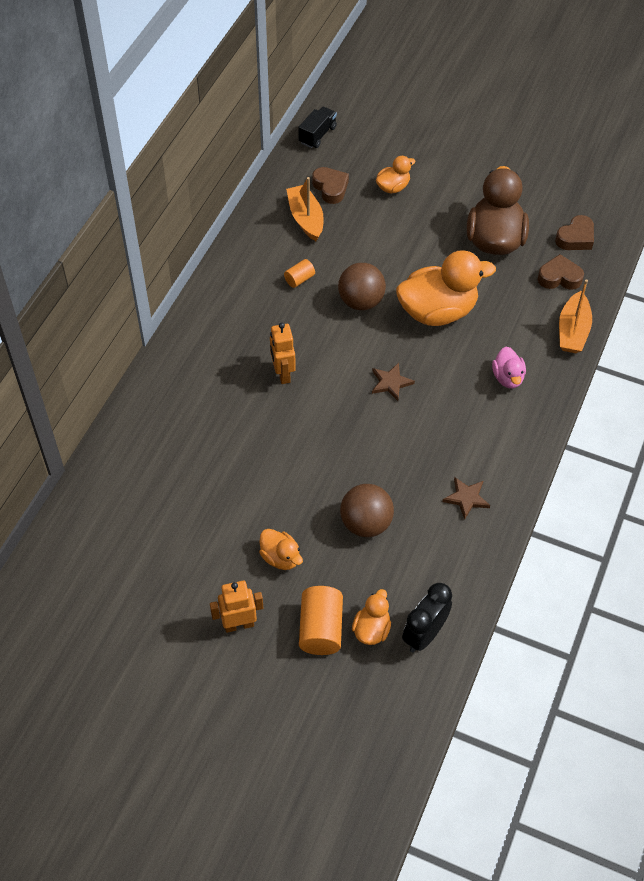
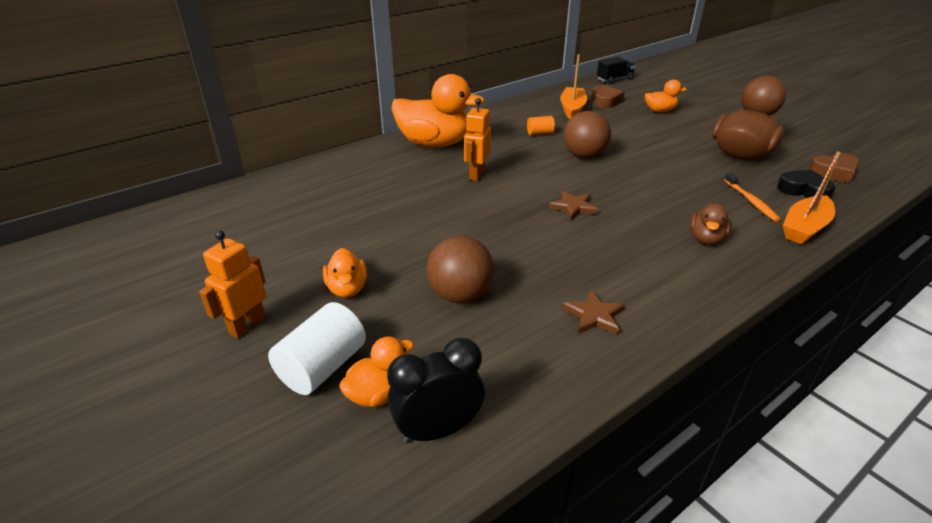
camera: 30 degrees right, 20 degrees down
orange robot [210,581,263,633] -> orange robot turned 75 degrees counterclockwise [199,230,266,339]
orange cylinder [299,586,343,655] -> white cylinder [268,302,366,395]
orange duck [396,250,496,326] -> orange duck moved to [391,74,485,147]
pink duck [492,347,526,388] -> brown duck [690,203,732,245]
brown heart [537,254,584,290] -> black heart [777,170,836,199]
none -> orange toothbrush [724,173,781,222]

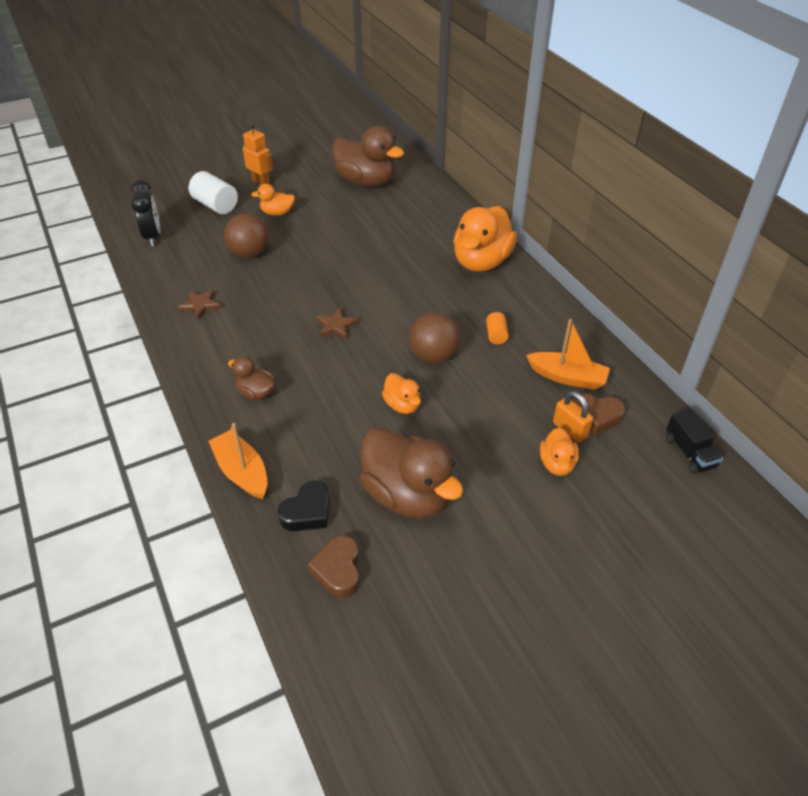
camera: 100 degrees right, 10 degrees up
orange duck [339,336,414,407] -> orange duck moved to [382,373,421,414]
orange robot [464,98,491,181] -> none
orange toothbrush [724,173,781,222] -> none
none -> brown duck [332,126,404,187]
none -> orange padlock [553,391,593,443]

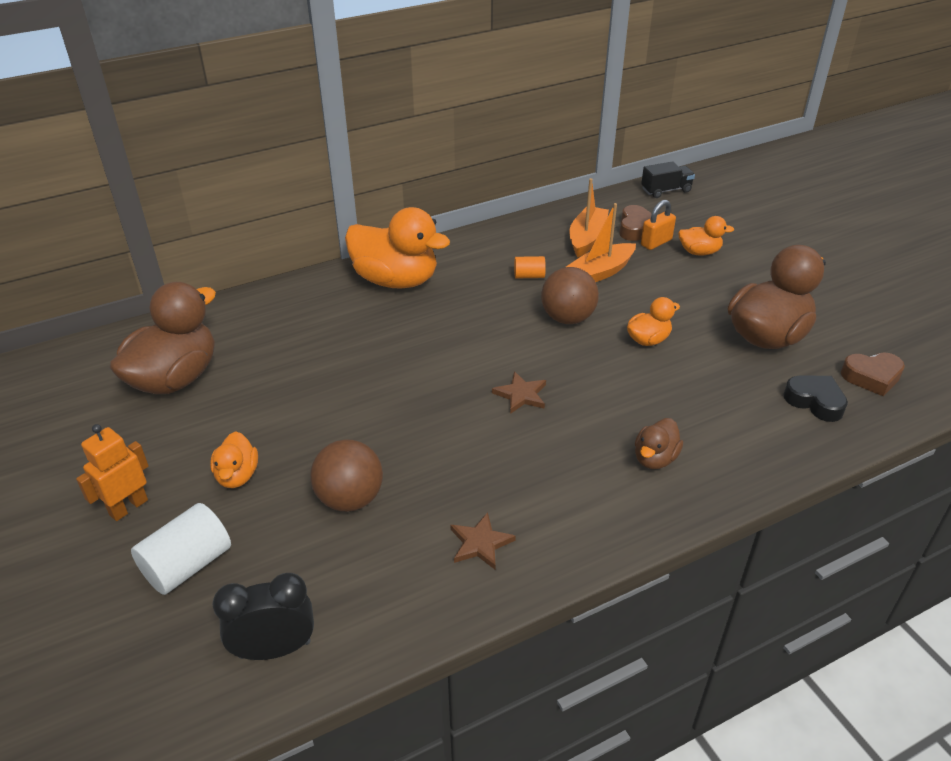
camera: 90 degrees left, 5 degrees down
orange boat [208,423,267,499] -> orange boat moved to [566,203,636,282]

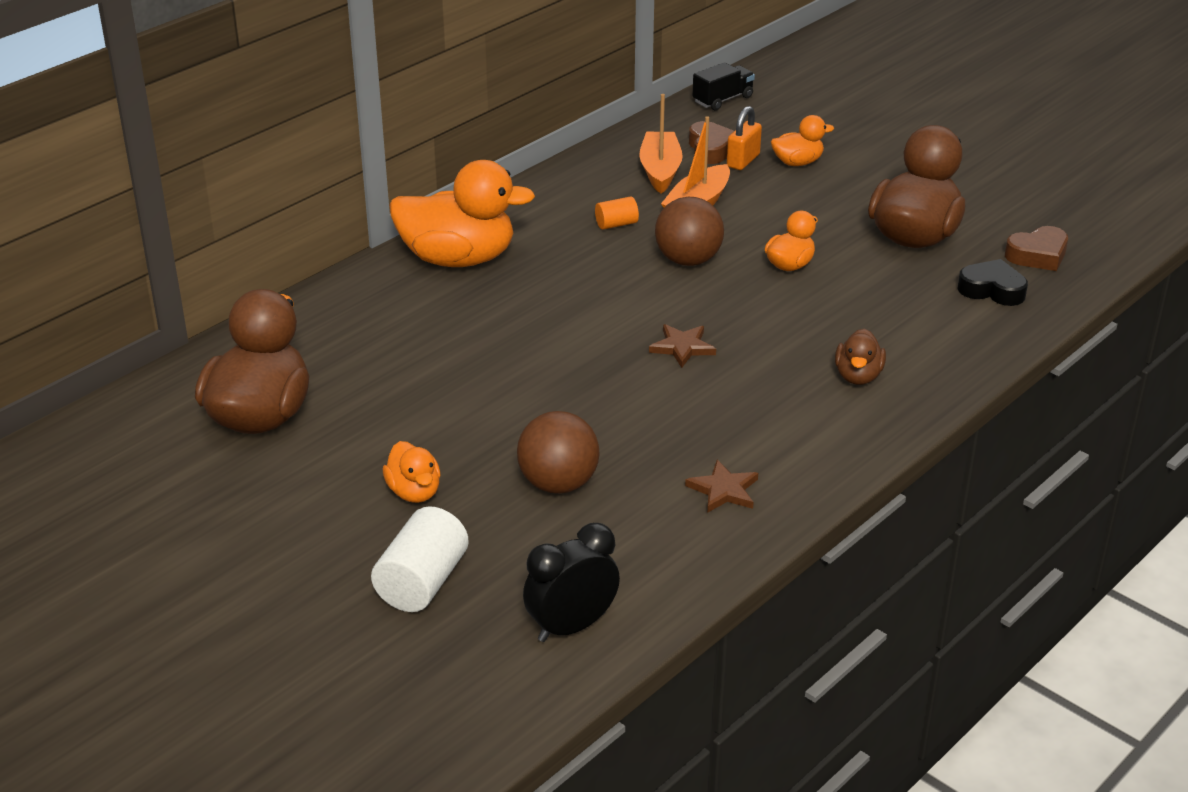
camera: 20 degrees left, 5 degrees down
orange robot [76,424,149,521] -> none

